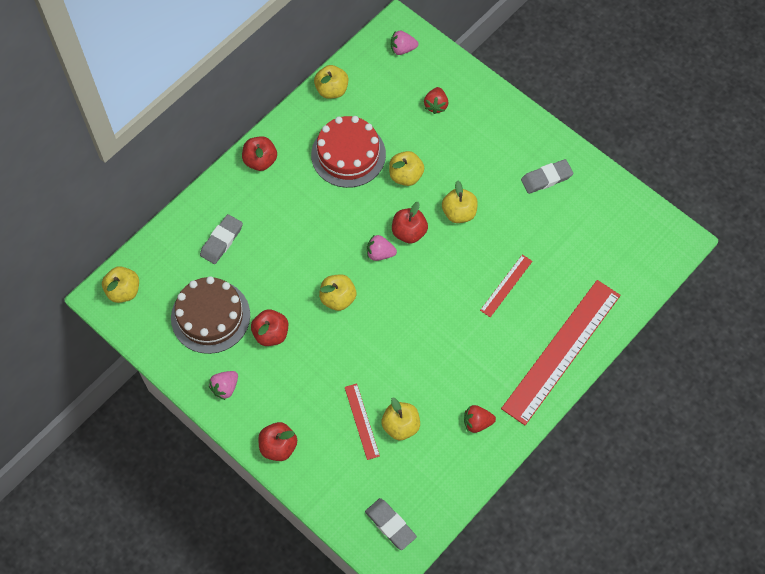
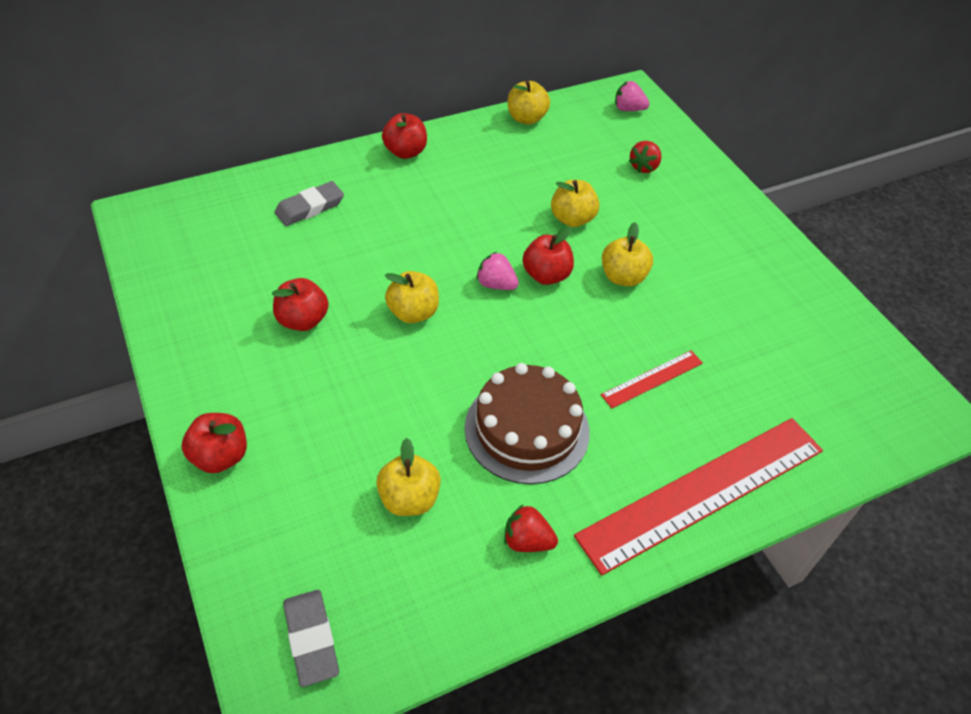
camera: 20 degrees right, 15 degrees down
yellow apple [102,266,139,303] -> none
brown cake [171,276,250,354] -> brown cake moved to [464,363,590,484]
pink strawberry [209,371,238,400] -> none
red cake [311,116,386,188] -> none
red ruler [345,383,380,460] -> none
grey eraser [521,159,574,194] -> none

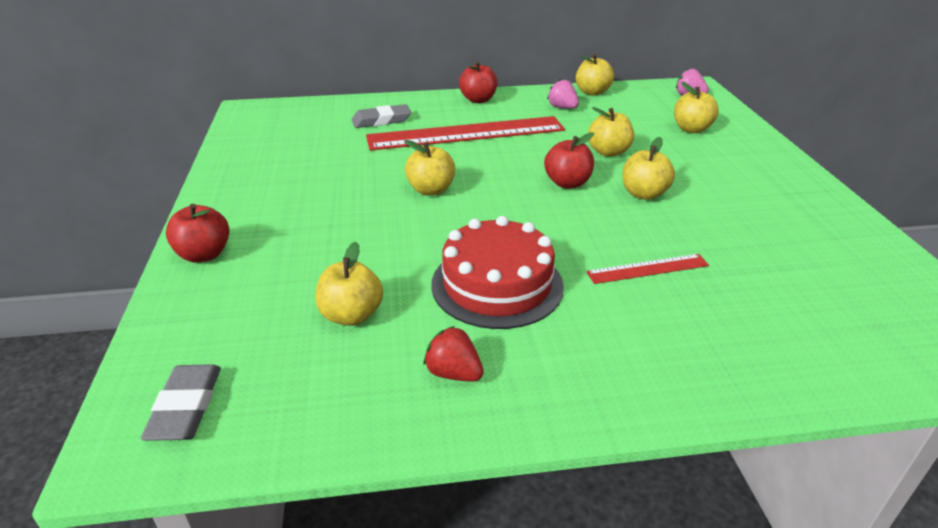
camera: 20 degrees right, 15 degrees down
red apple [272,278,329,331] -> none
brown cake [464,363,590,484] -> red cake [431,216,564,329]
pink strawberry [476,252,519,290] -> pink strawberry moved to [547,79,579,109]
red ruler [574,418,823,575] -> red ruler moved to [366,116,565,151]
red strawberry [629,141,662,173] -> yellow apple [674,82,719,133]

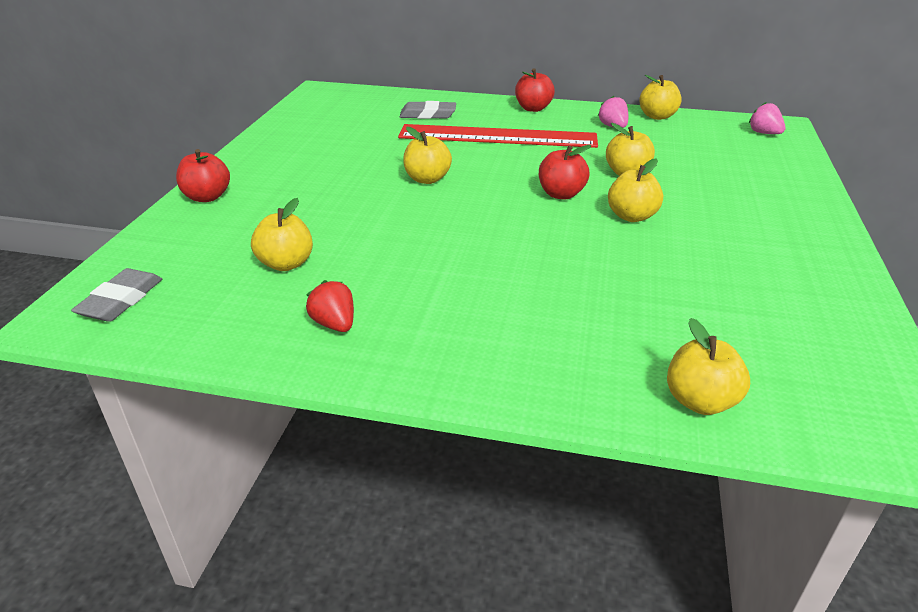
camera: 20 degrees right, 0 degrees up
red cake [431,216,564,329] -> none
red ruler [586,254,709,284] -> none
yellow apple [674,82,719,133] -> yellow apple moved to [667,318,750,415]

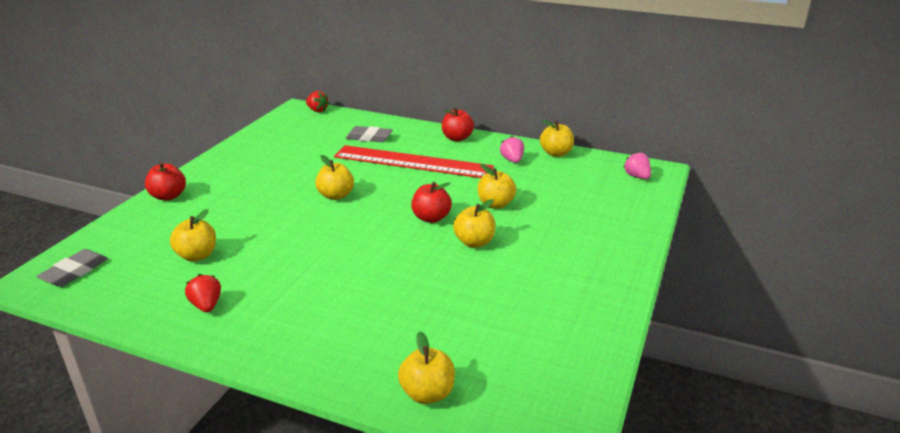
camera: 10 degrees right, 5 degrees down
none -> red strawberry [306,91,329,112]

